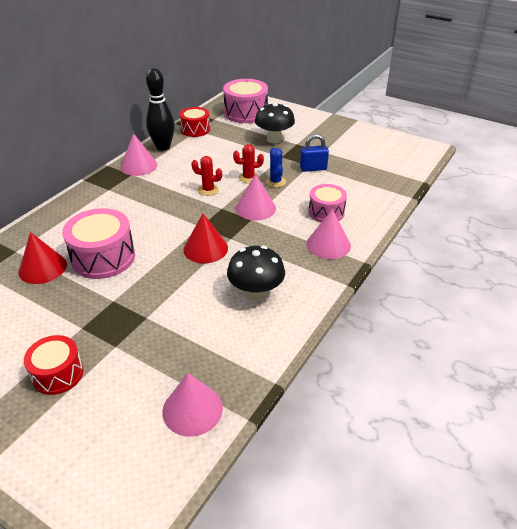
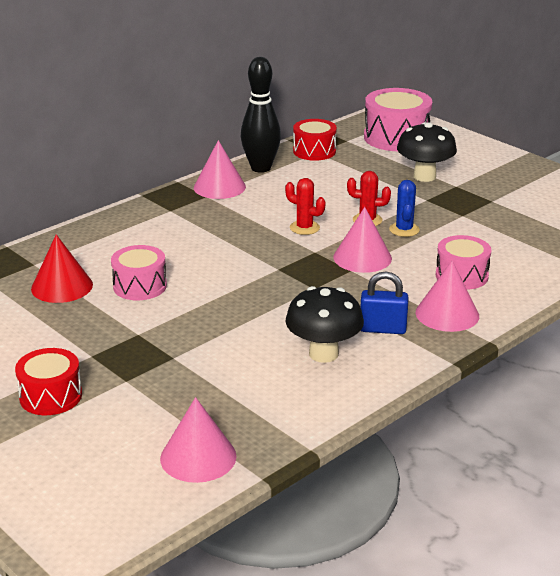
camera: 15 degrees right, 10 degrees down
pink drum [62,208,135,279] -> pink drum [111,245,167,300], size x0.64
red cone [183,214,228,263] -> none
blue padlock [300,134,329,172] -> blue padlock moved to [360,272,408,334]

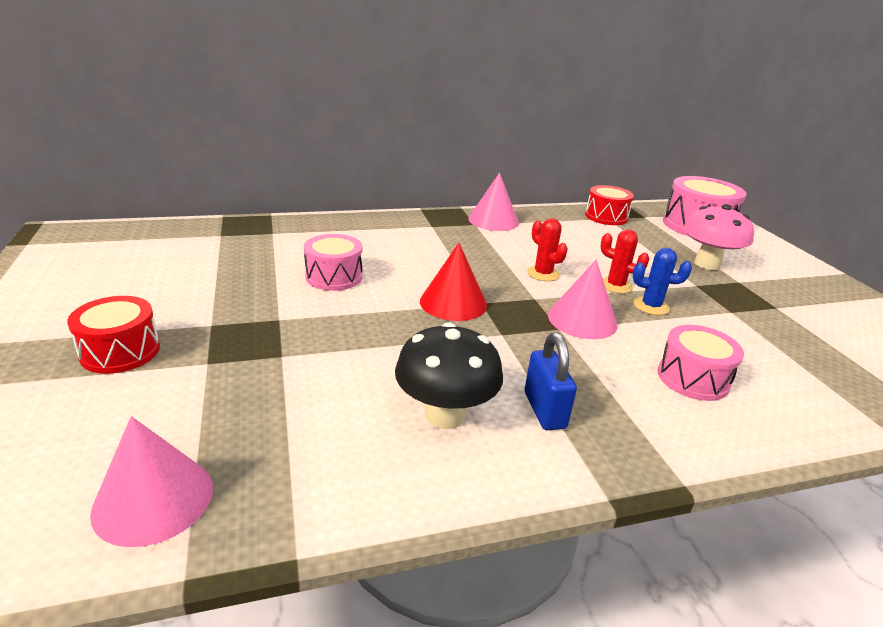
camera: 25 degrees right, 0 degrees up
red cone [31,234,93,303] -> red cone moved to [420,243,487,321]
black bowling pin [241,57,281,173] -> none
blue padlock [360,272,408,334] -> blue padlock turned 45 degrees clockwise [525,332,577,430]
blue cactus [389,180,420,237] -> blue cactus turned 75 degrees clockwise [633,248,692,315]
black mushroom [397,122,457,182] -> pink mushroom [683,204,754,270]
pink cone [416,260,479,332] -> none

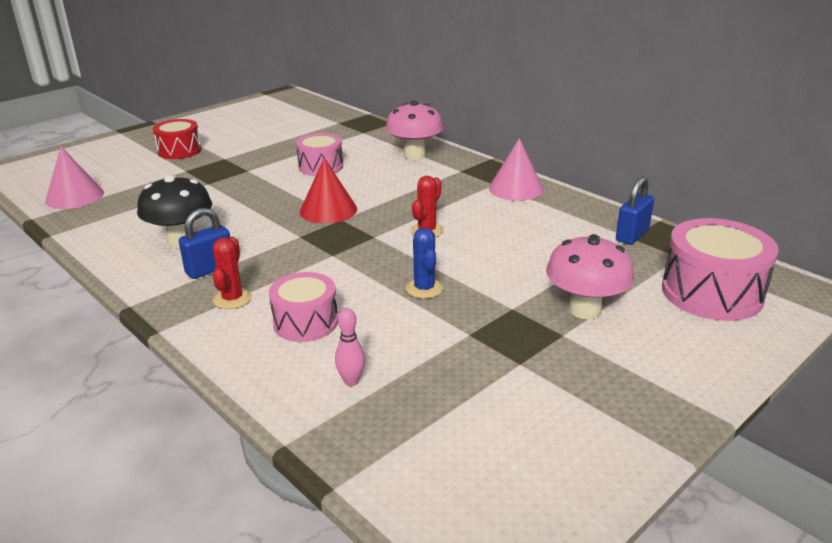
camera: 65 degrees right, 0 degrees up
pink cone [548,259,617,339] -> none
red drum [585,185,634,225] -> blue padlock [616,176,654,245]
red cactus [600,229,649,294] -> red cactus moved to [213,237,252,309]
none -> pink bowling pin [335,308,365,386]
none -> pink mushroom [386,101,443,160]

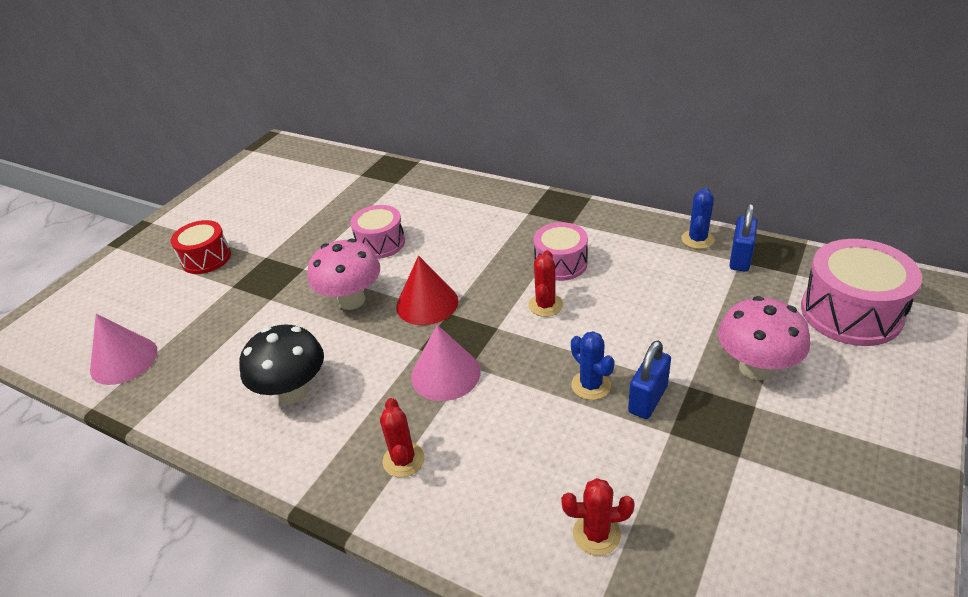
camera: 15 degrees left, 10 degrees up
blue padlock [179,208,230,279] -> blue padlock moved to [628,340,671,419]
pink drum [269,272,338,342] -> pink drum moved to [534,222,588,281]
pink bowling pin [335,308,365,386] -> red cactus [561,478,635,556]
pink mushroom [386,101,443,160] -> pink mushroom moved to [307,239,380,310]
pink cone [489,138,544,201] -> pink cone moved to [411,325,480,401]
none -> blue cactus [681,187,715,249]

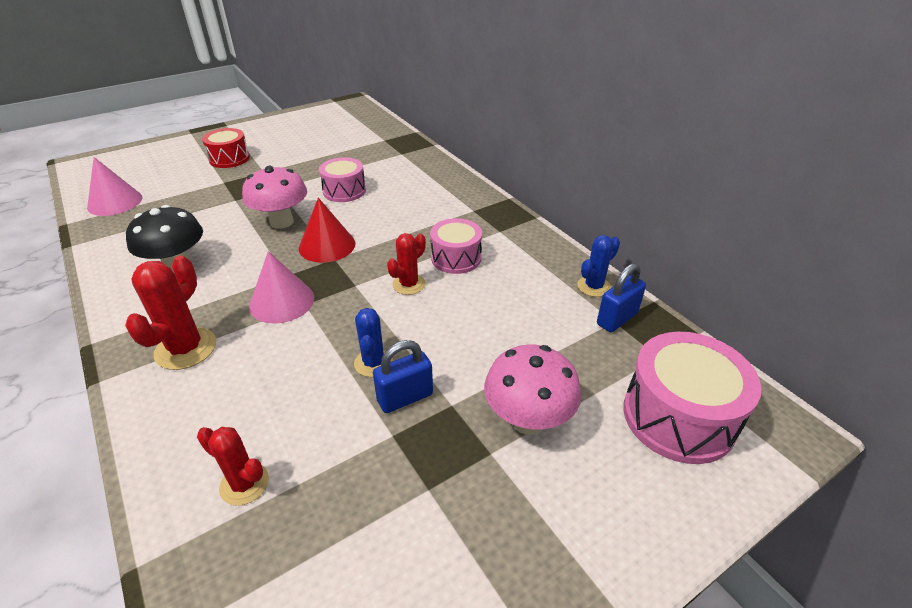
camera: 25 degrees right, 0 degrees up
red cactus [380,398,424,478] -> red cactus [125,255,216,370], size x1.55

